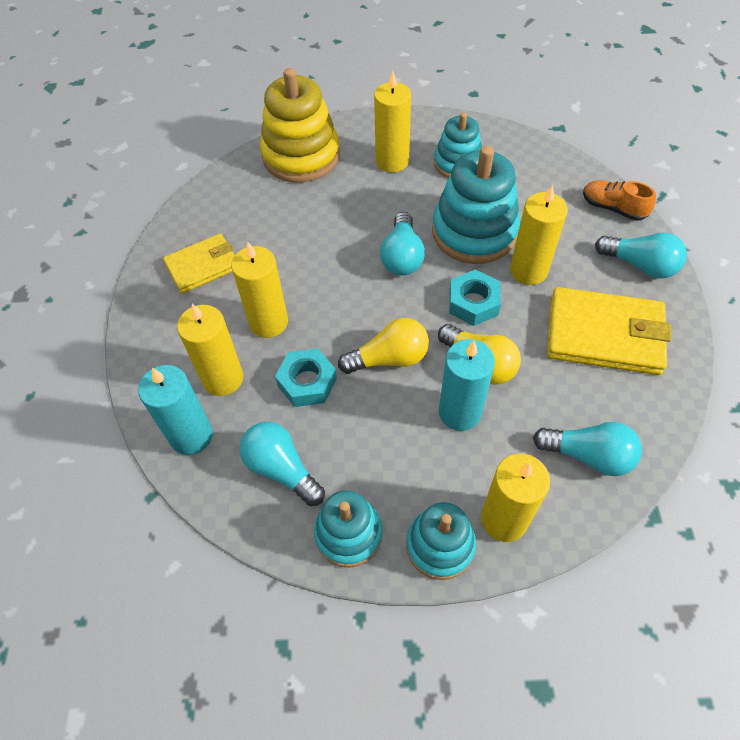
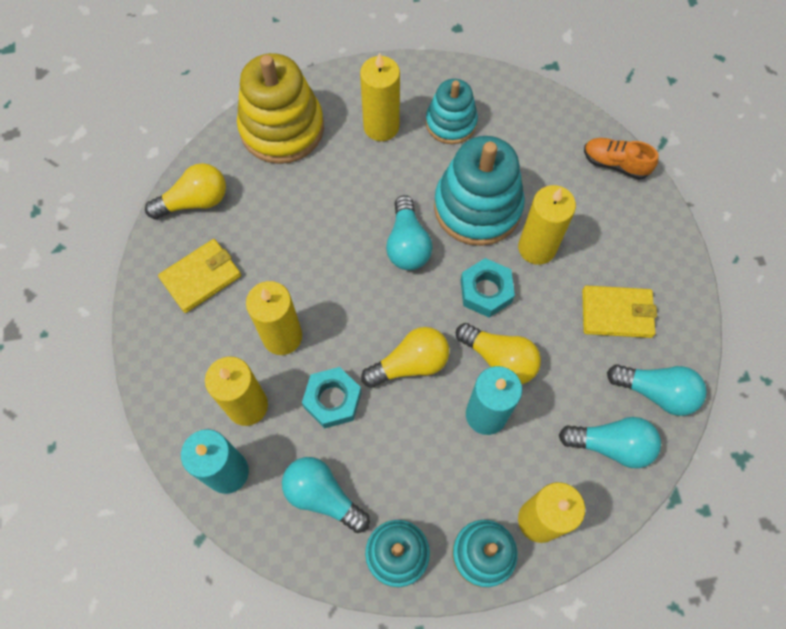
camera: 10 degrees left, 10 degrees up
yellow wallet [547,287,671,375] -> yellow wallet [582,286,657,338], size x0.63
turquoise light bulb [595,232,687,279] -> turquoise light bulb moved to [607,364,707,416]
none -> yellow light bulb [145,163,226,219]

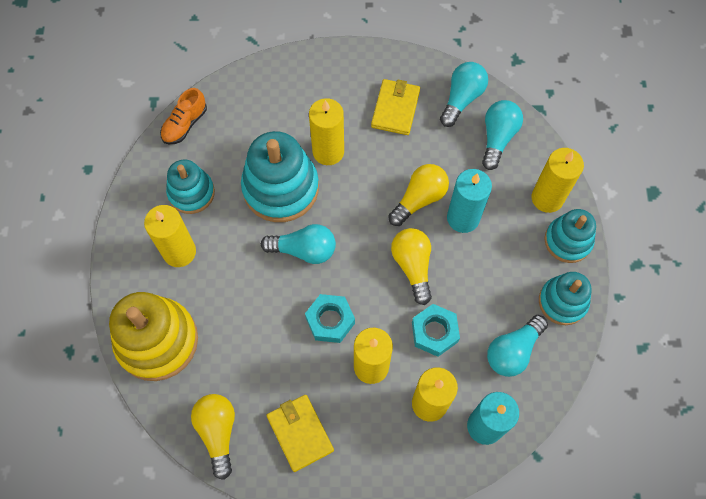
camera: 80 degrees left, 0 degrees up
turquoise nut [461,258,515,318] -> turquoise nut moved to [305,294,355,343]
orange shoe [584,138,658,180] -> orange shoe moved to [160,88,207,144]

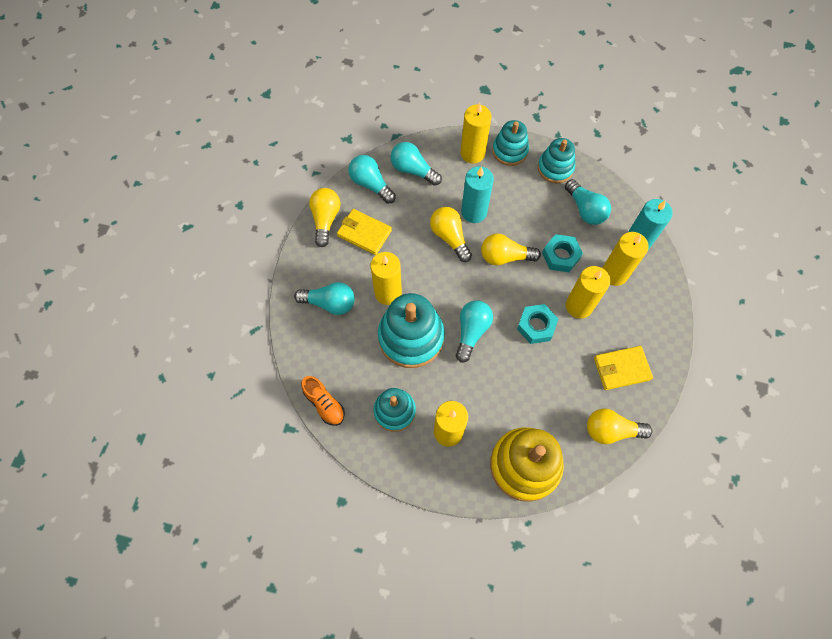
camera: 75 degrees left, 0 degrees up
none -> turquoise light bulb [294,282,355,315]
none -> yellow light bulb [309,188,340,247]

